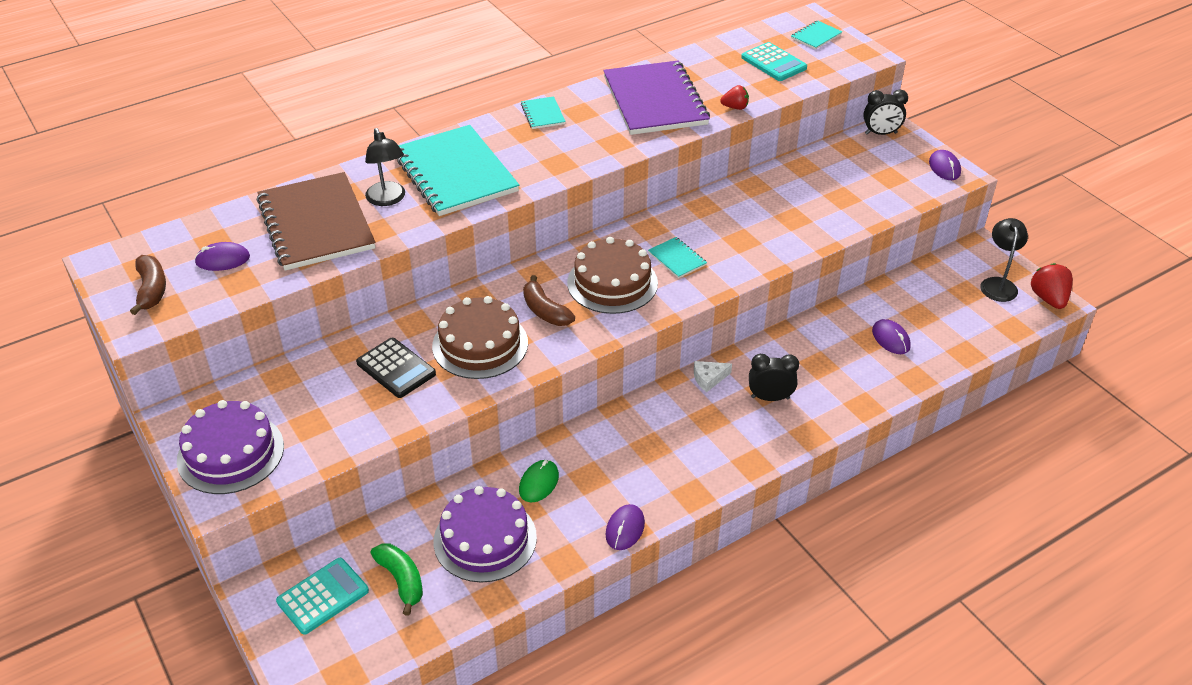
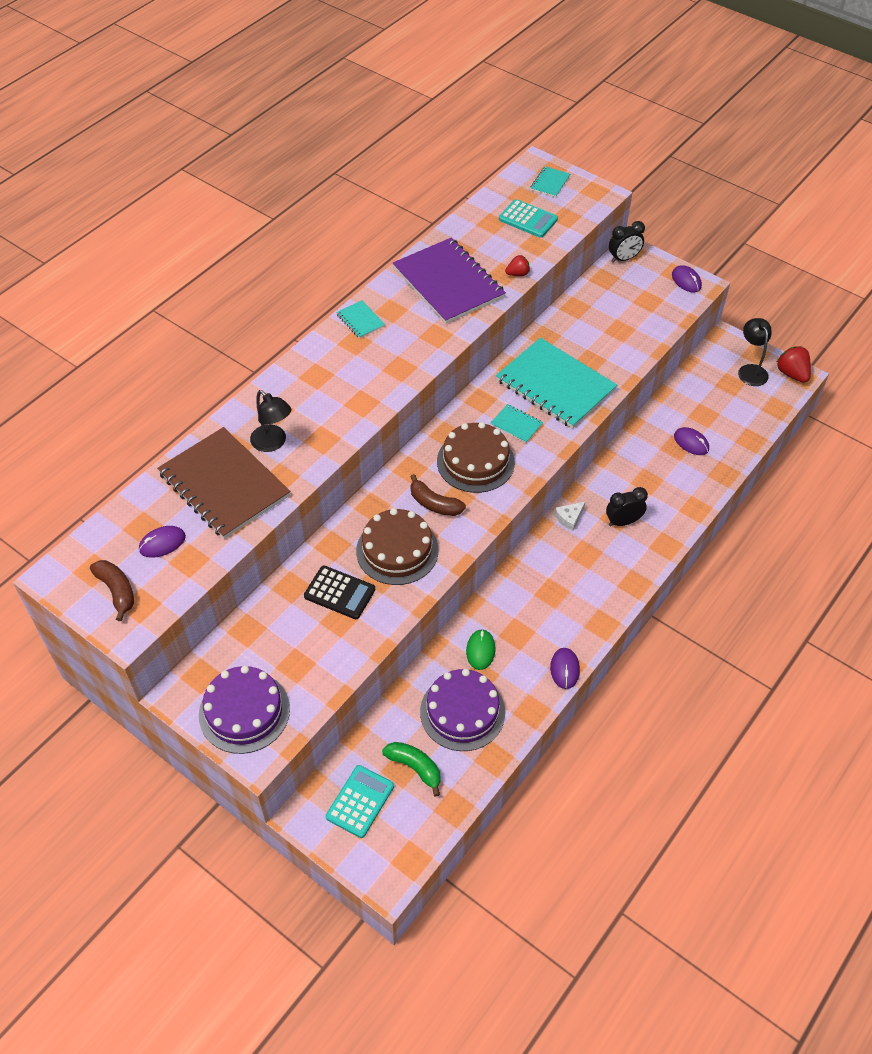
camera: 20 degrees left, 10 degrees up
turquoise notebook [397,125,519,216] -> turquoise notebook moved to [496,338,617,429]

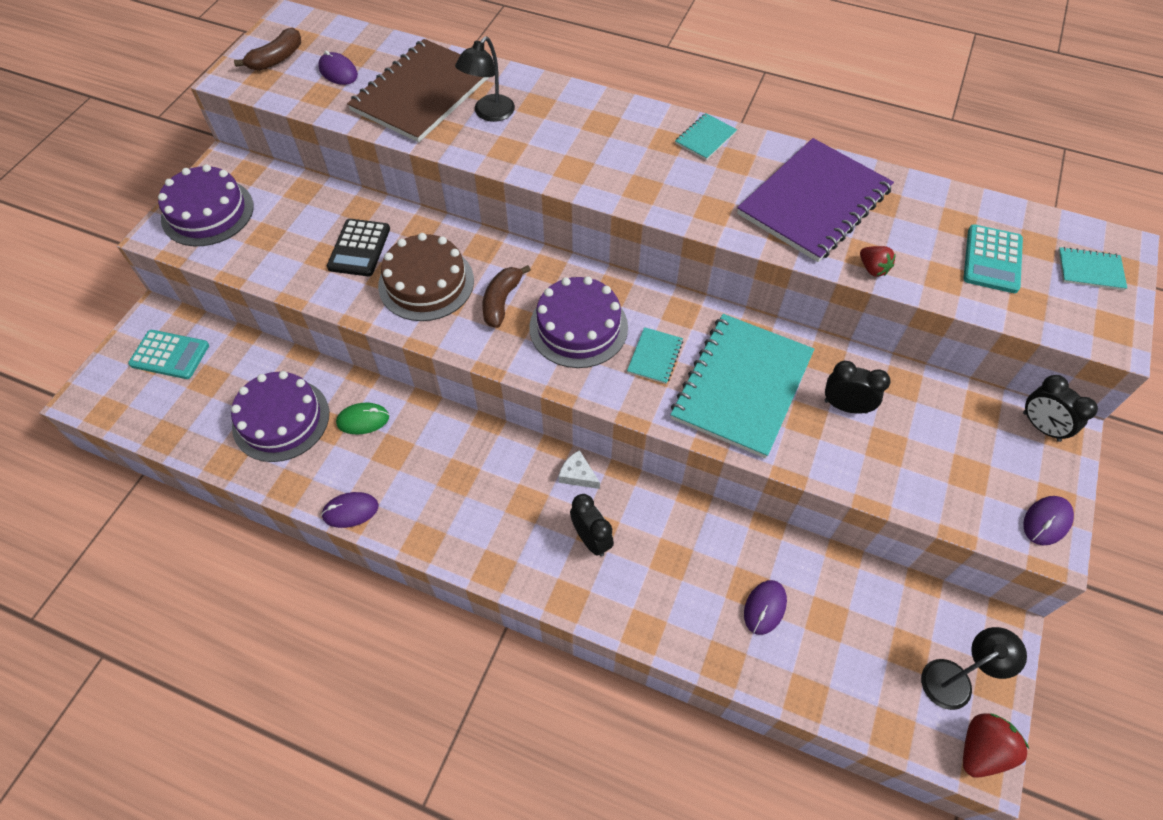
camera: 75 degrees right, 5 degrees up
green banana [382,742,441,797] -> none
brown cake [437,422,515,493] -> purple cake [529,276,628,368]
none -> black clock [824,361,891,414]

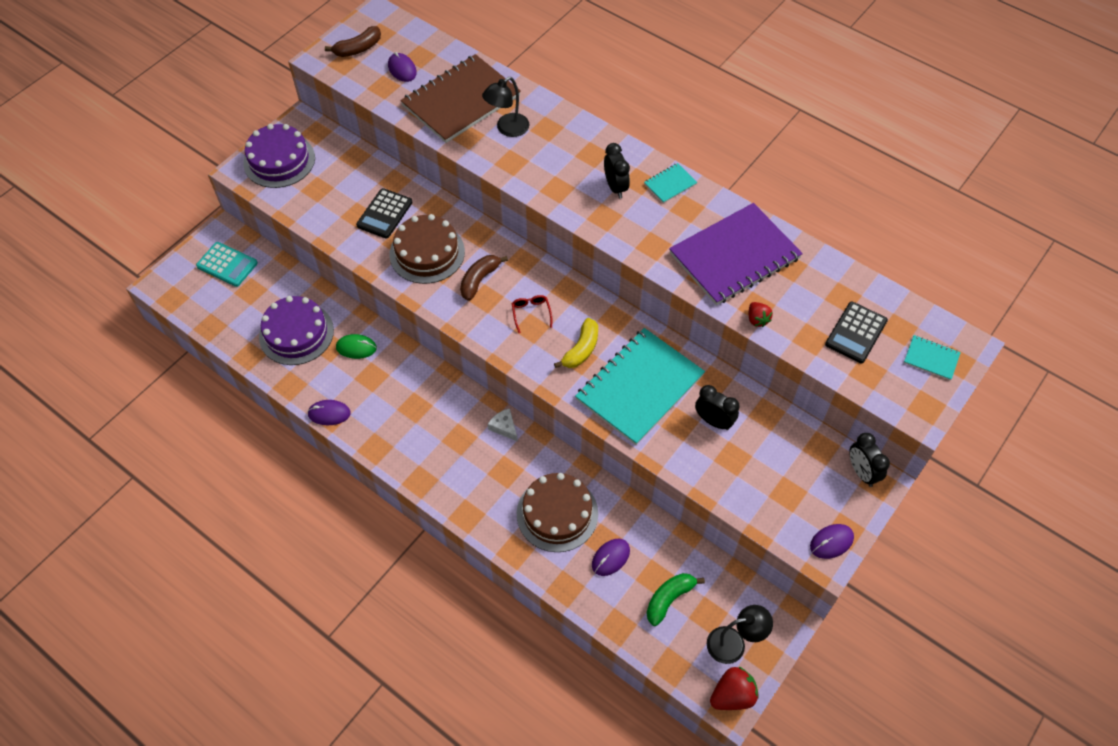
camera: 15 degrees right, 0 degrees up
purple cake [529,276,628,368] -> red glasses [512,295,552,333]
black clock [570,494,614,557] -> black clock moved to [604,143,630,198]
turquoise notebook [627,327,683,384] -> yellow banana [554,318,598,368]
turquoise calculator [963,224,1023,293] -> black calculator [825,302,888,363]
none -> brown cake [517,473,598,552]
none -> green banana [647,573,705,626]

